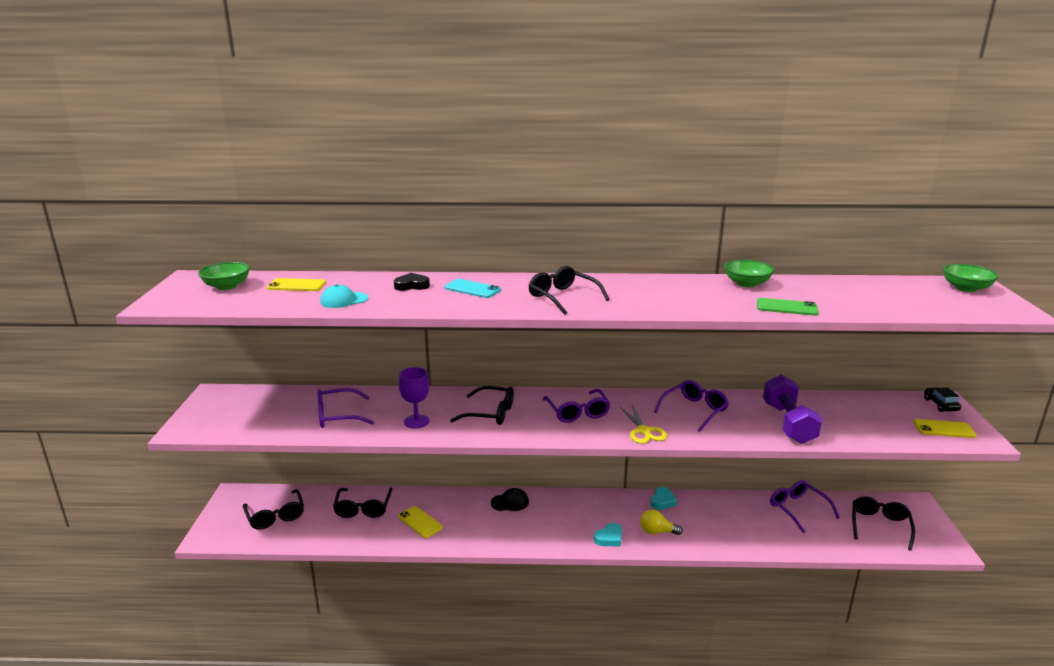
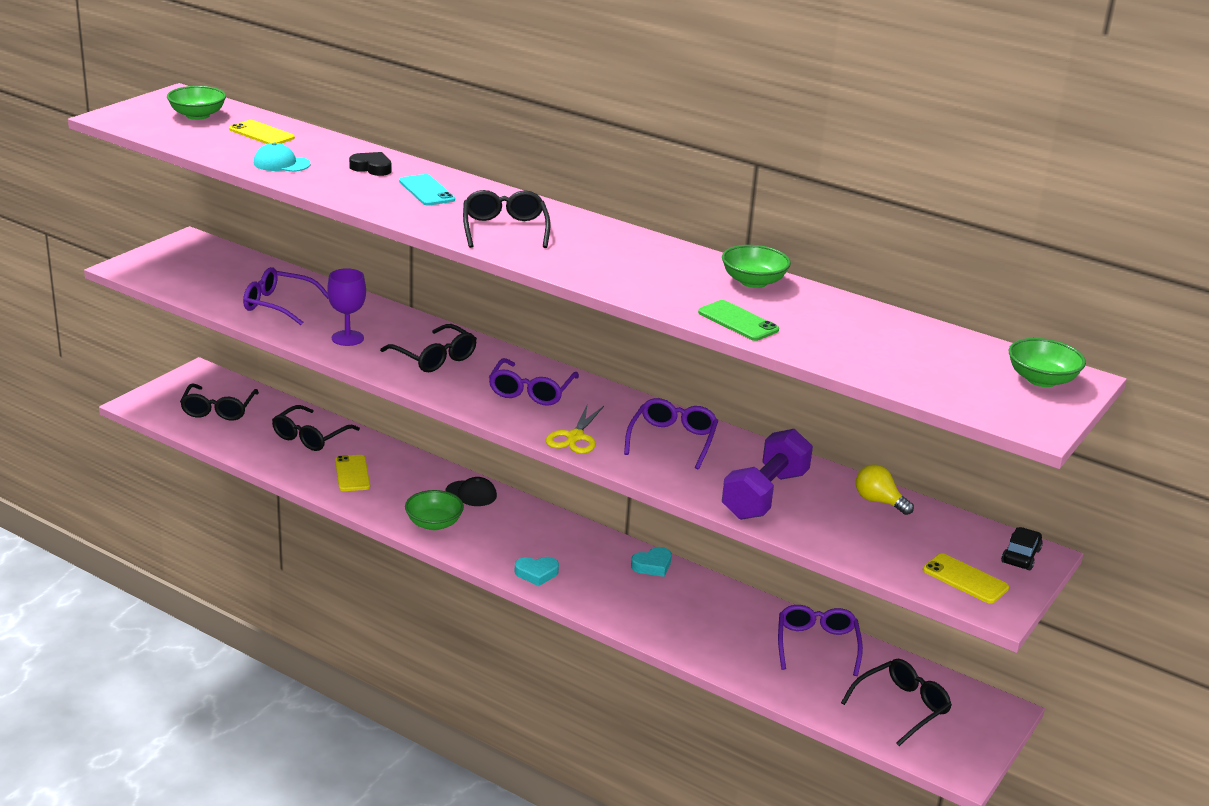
camera: 30 degrees right, 5 degrees up
yellow light bulb [640,510,683,535] -> yellow light bulb moved to [856,464,914,515]
purple glasses [654,380,729,432] -> purple glasses turned 60 degrees counterclockwise [624,398,718,469]
none -> green bowl [405,490,464,530]

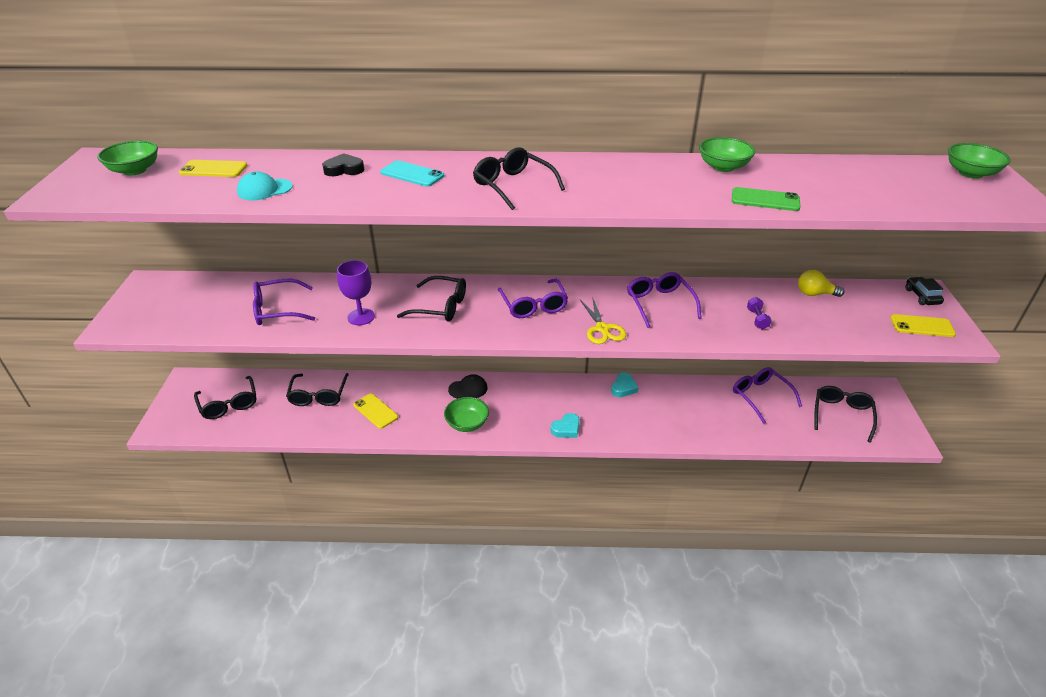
camera: 30 degrees left, 10 degrees up
purple dumbbell [722,429,813,520] -> purple dumbbell [747,297,771,330], size x0.41

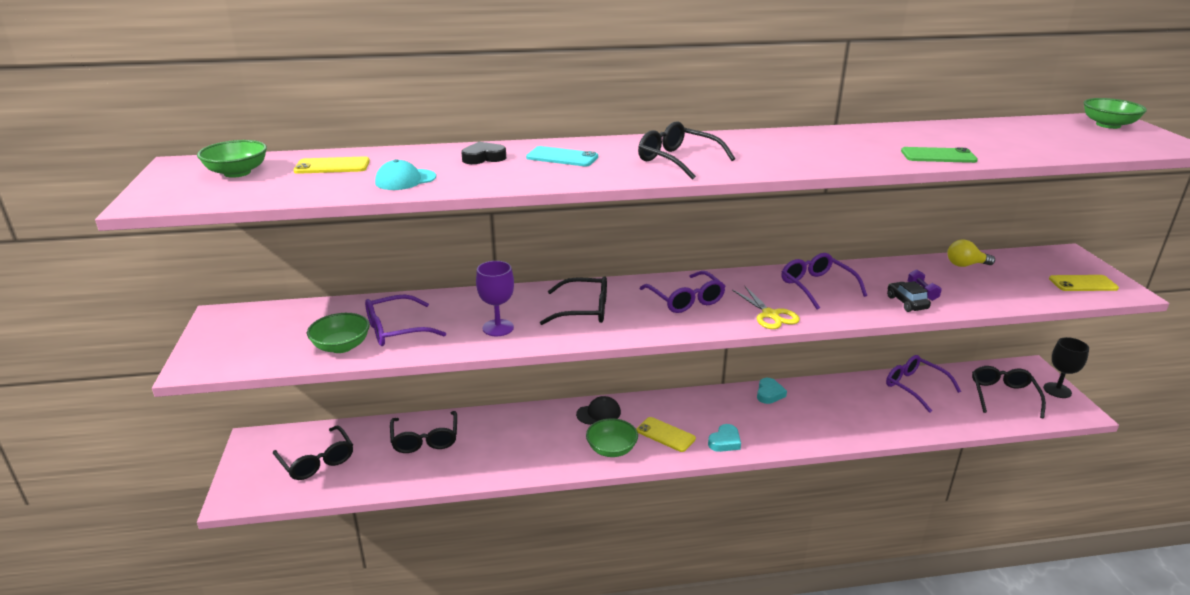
camera: 10 degrees left, 10 degrees down
yellow phone [353,393,398,429] -> yellow phone moved to [636,417,696,452]
green bowl [699,137,756,172] -> green bowl moved to [307,313,370,353]
black car [906,277,944,305] -> black car moved to [887,281,931,312]
none -> black goblet [1043,337,1089,398]

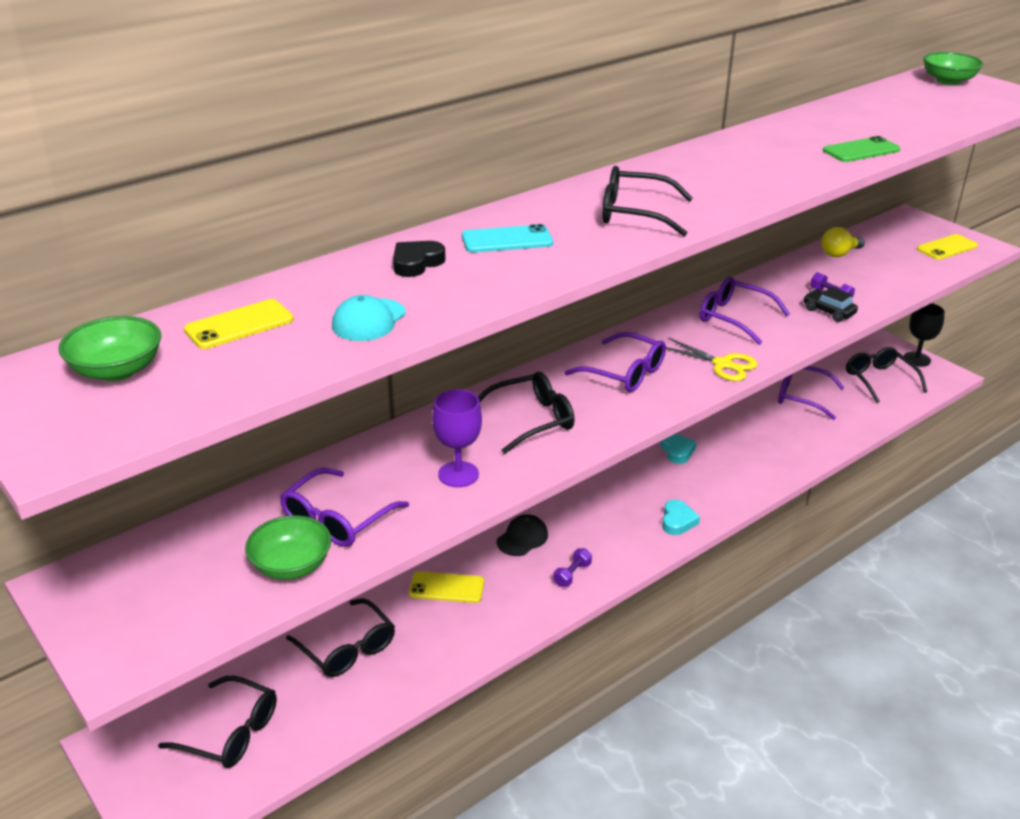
camera: 30 degrees left, 5 degrees up
green bowl [586,418,638,457] -> purple dumbbell [554,548,592,587]
yellow phone [636,417,696,452] -> yellow phone moved to [409,571,484,603]

